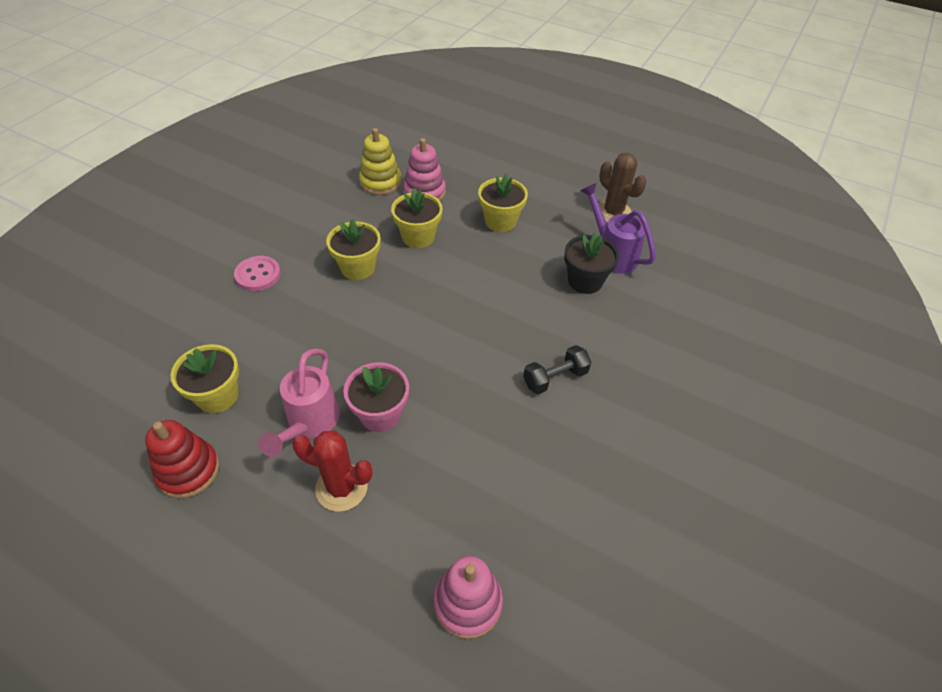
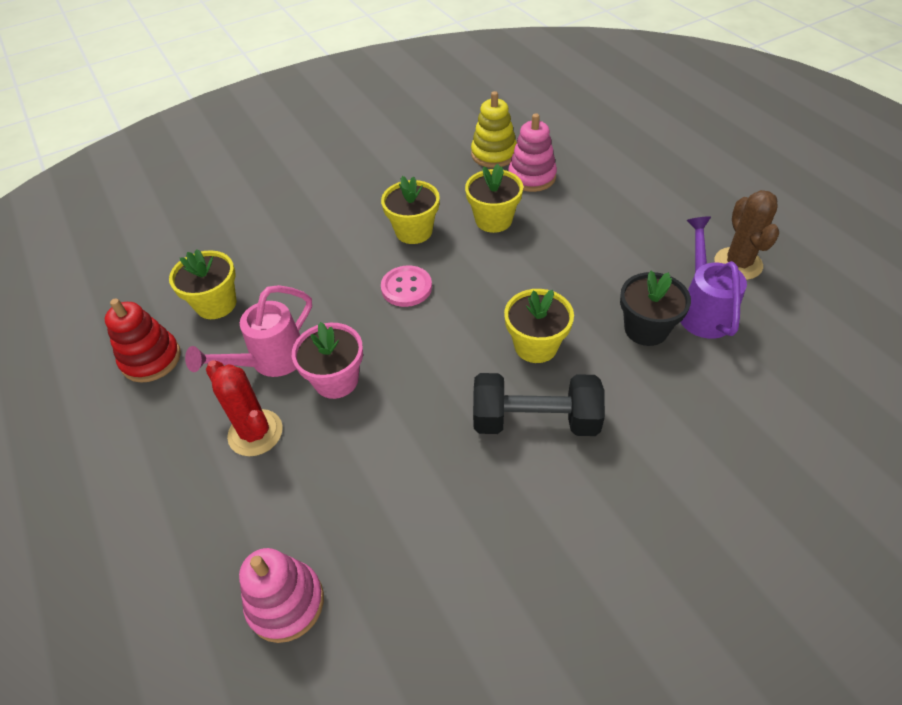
camera: 35 degrees right, 0 degrees up
pink button [234,256,281,291] -> pink button moved to [381,265,432,307]
yellow flower pot [478,173,528,232] -> yellow flower pot moved to [504,289,574,363]
black dumbbell [523,345,591,394] -> black dumbbell [473,373,605,436], size x1.59

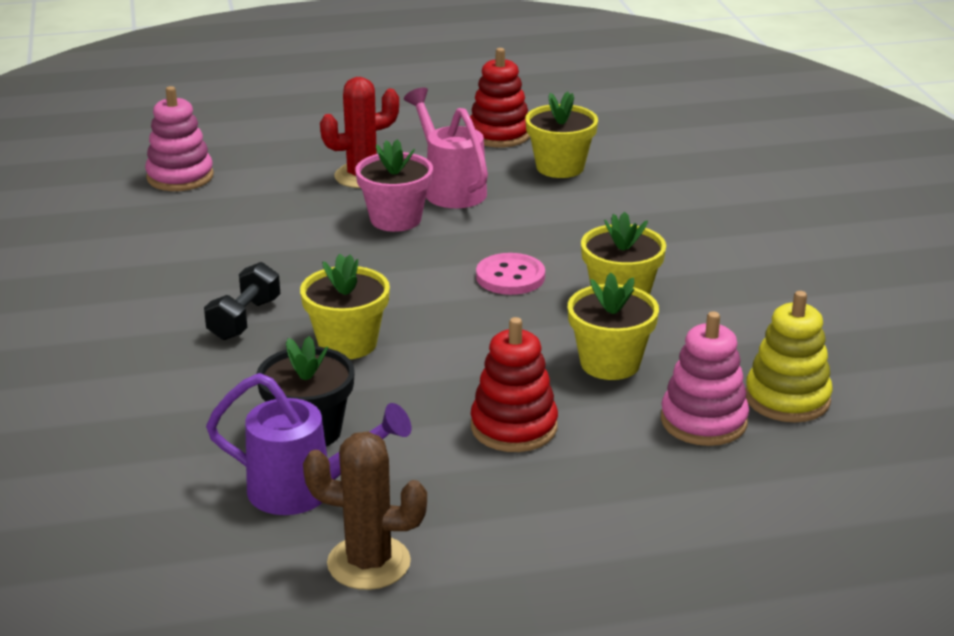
camera: 105 degrees right, 20 degrees down
black dumbbell [473,373,605,436] -> black dumbbell [204,262,280,340], size x0.63
none -> red stacking toy [471,317,558,452]

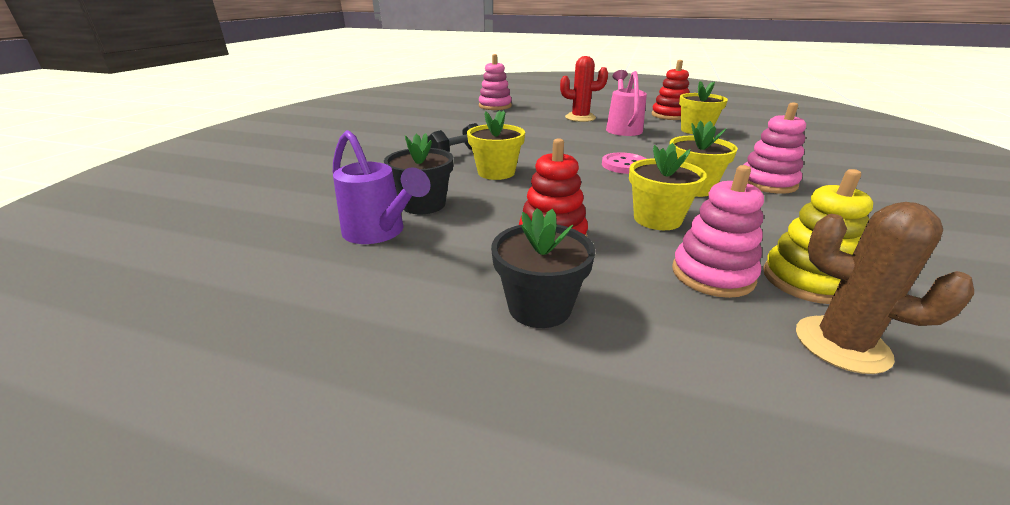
camera: 30 degrees right, 0 degrees up
brown cactus [303,432,427,590] -> brown cactus moved to [796,202,974,374]
pink flower pot [355,139,433,232] -> none
none -> black flower pot [491,208,595,328]
none -> pink stacking toy [743,102,806,194]

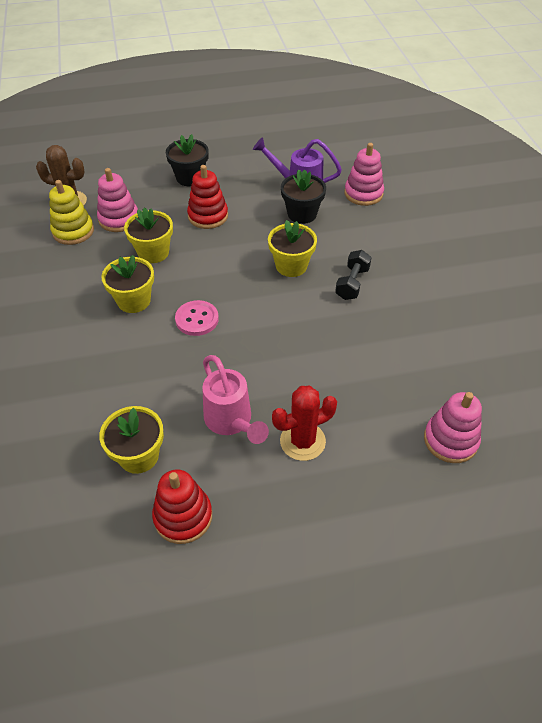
camera: 150 degrees right, 20 degrees up
pink stacking toy [743,102,806,194] -> pink stacking toy moved to [344,143,384,206]

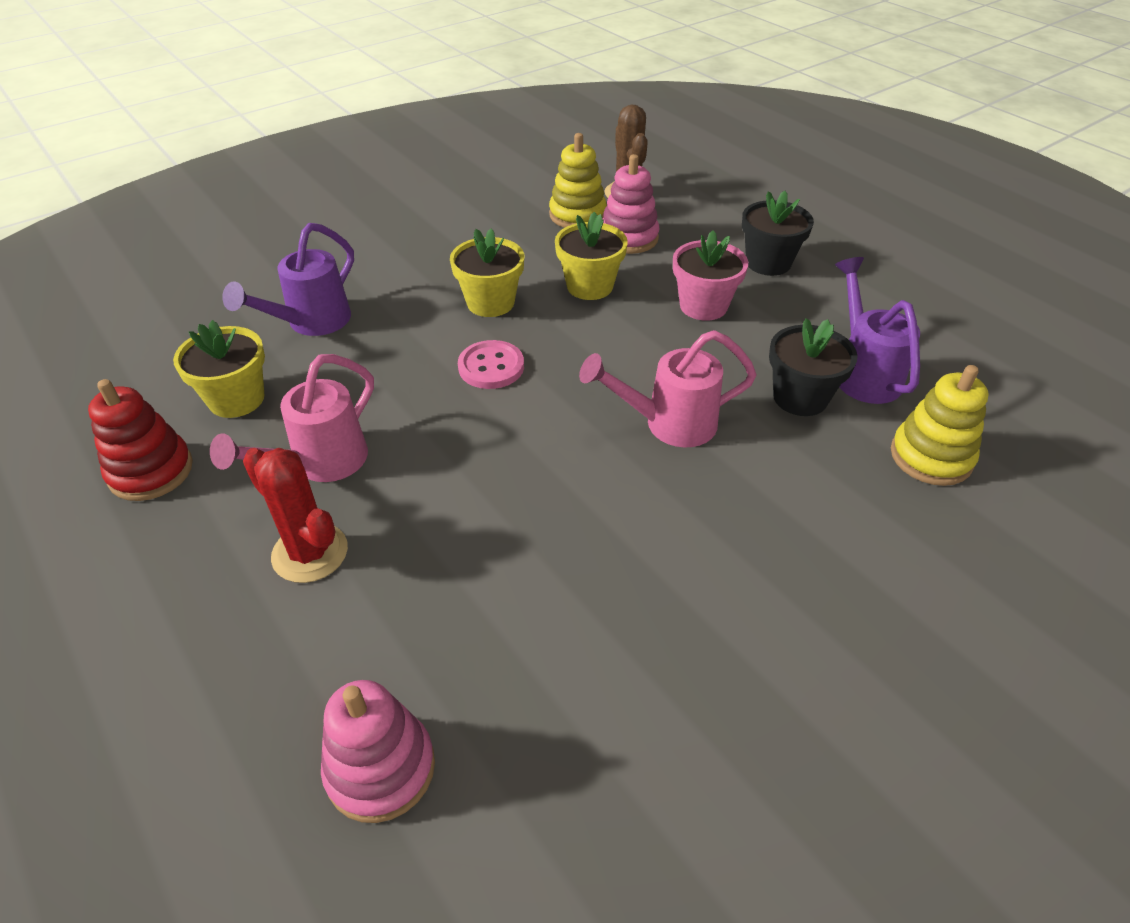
camera: 65 degrees right, 5 degrees down
red stacking toy [187,165,228,229] -> pink flower pot [673,230,748,321]
yellow flower pot [268,220,317,277] -> pink watering can [579,330,757,447]
black dumbbell [335,250,372,300] -> none
pink stacking toy [344,143,384,206] -> yellow stacking toy [891,365,989,486]
none -> purple watering can [222,223,354,336]

